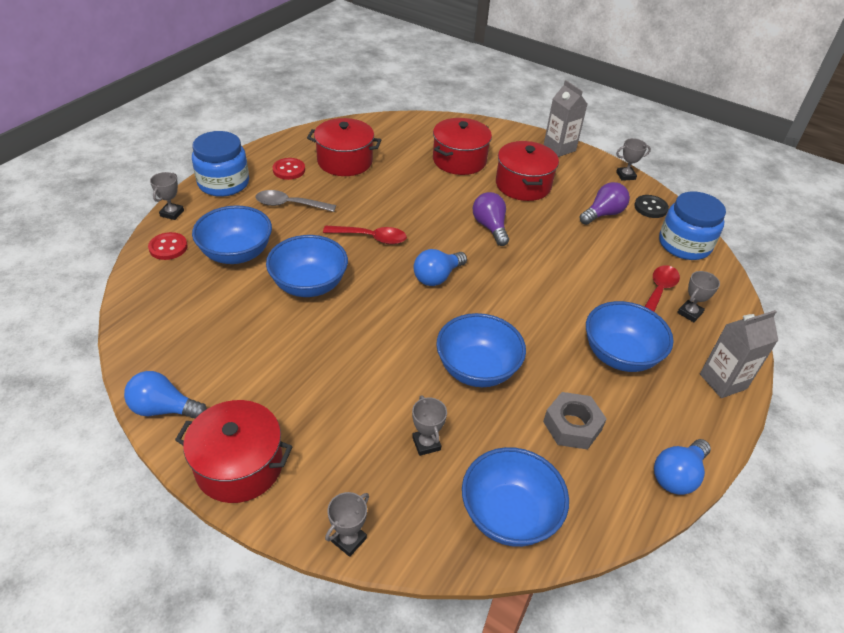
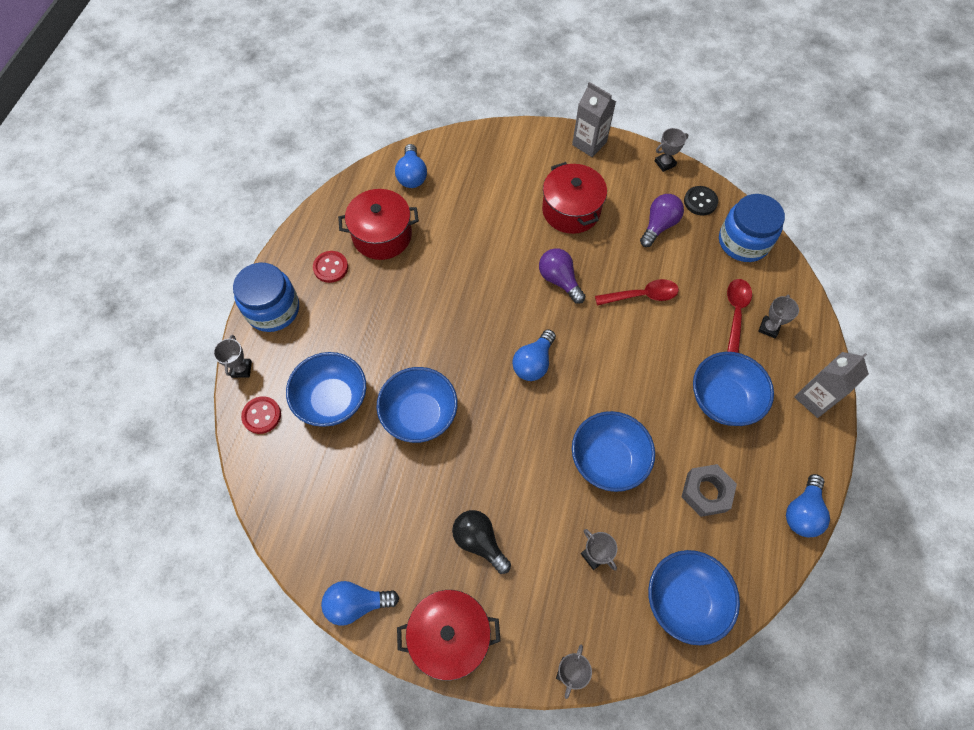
camera: 15 degrees left, 20 degrees up
grey spoon [256,190,336,212] -> none
red spoon [323,226,407,244] -> red spoon moved to [595,279,679,306]
red pot [433,118,492,175] -> none
none -> blue light bulb [395,144,427,188]
none -> black light bulb [452,510,511,574]

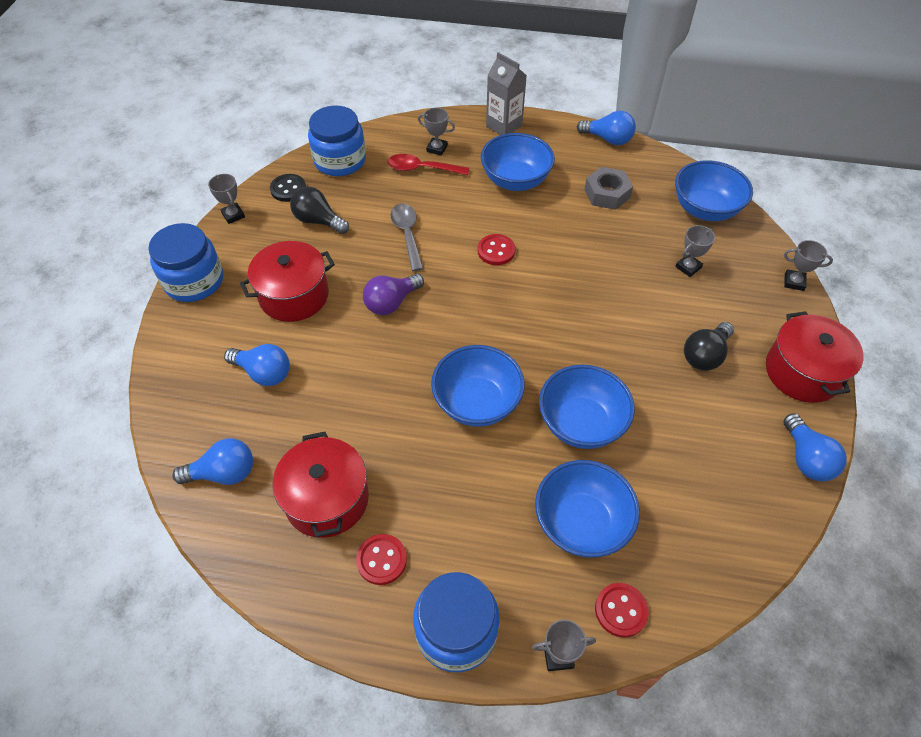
camera: 95 degrees left, 10 degrees down
blue light bulb [512,330,556,381] -> blue light bulb moved to [224,344,290,386]
grey carton [572,82,616,157] -> blue jar [148,223,223,302]
blue bowl [572,411,655,492] -> blue bowl moved to [431,345,525,427]
red spoon [595,279,679,306] -> grey spoon [390,204,424,271]
purple light bulb [640,194,684,247] -> black light bulb [290,186,349,234]
none -> red button [478,234,516,265]

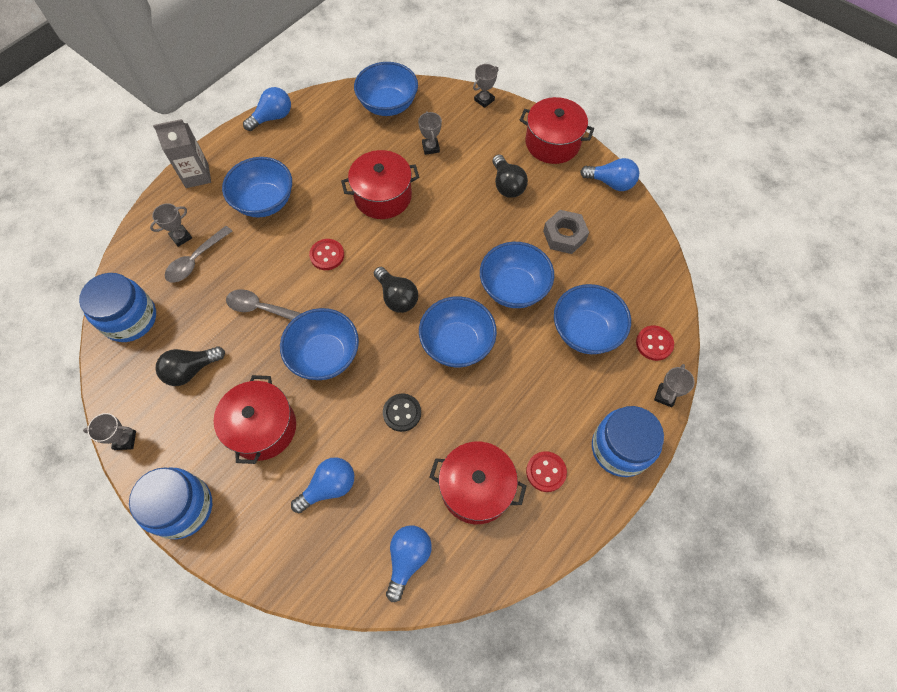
camera: 60 degrees left, 10 degrees up
black button [270,174,306,202] -> black button moved to [383,393,421,432]
purple light bulb [363,274,424,315] -> blue bowl [280,308,359,380]
red spoon [388,154,469,175] -> grey spoon [165,226,232,283]
grey nut [584,167,633,210] -> grey nut moved to [543,210,589,254]
none -> red pot [341,150,419,219]
none -> black light bulb [374,267,418,313]

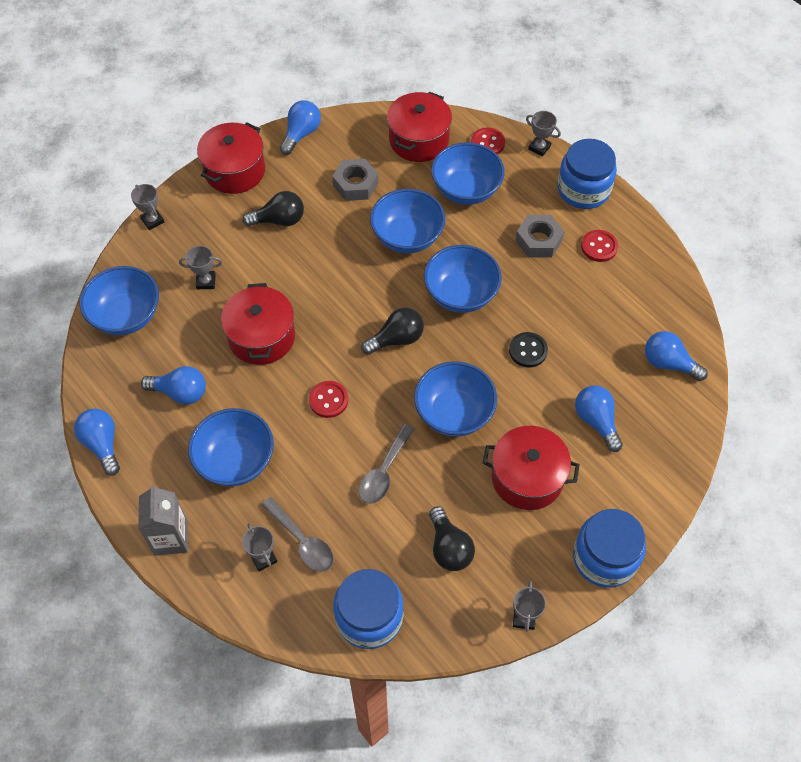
camera: 80 degrees left, 5 degrees down
red pot [430,442,526,524] -> red pot moved to [387,92,452,162]
none -> blue light bulb [141,366,206,405]
none -> grey nut [515,215,564,258]

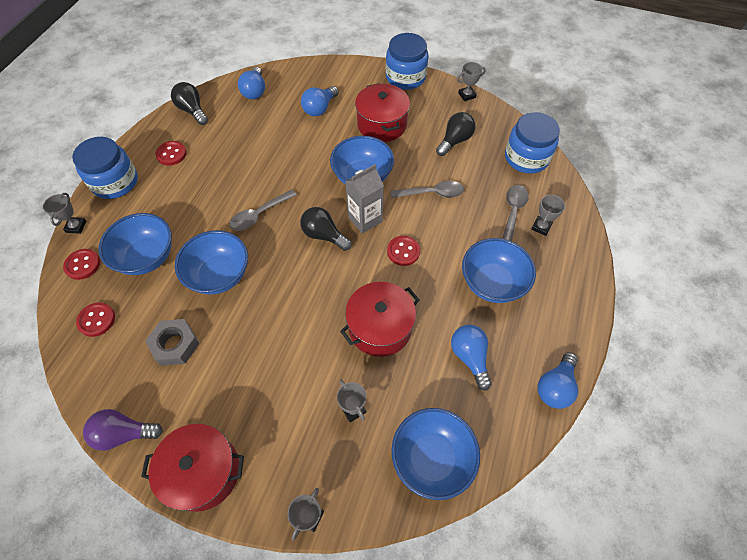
camera: 120 degrees left, 0 degrees up
grey carton [138,485,188,556] -> grey carton moved to [345,164,384,234]
black light bulb [243,191,304,226] -> black light bulb moved to [171,82,208,125]
blue light bulb [280,100,321,155] -> purple light bulb [83,409,163,451]
red pot [387,92,452,162] -> red button [76,302,115,337]
blue bowl [424,245,502,313] -> grey spoon [229,189,297,231]
black button [509,332,548,368] -> none
grey nut [515,215,564,258] -> none

